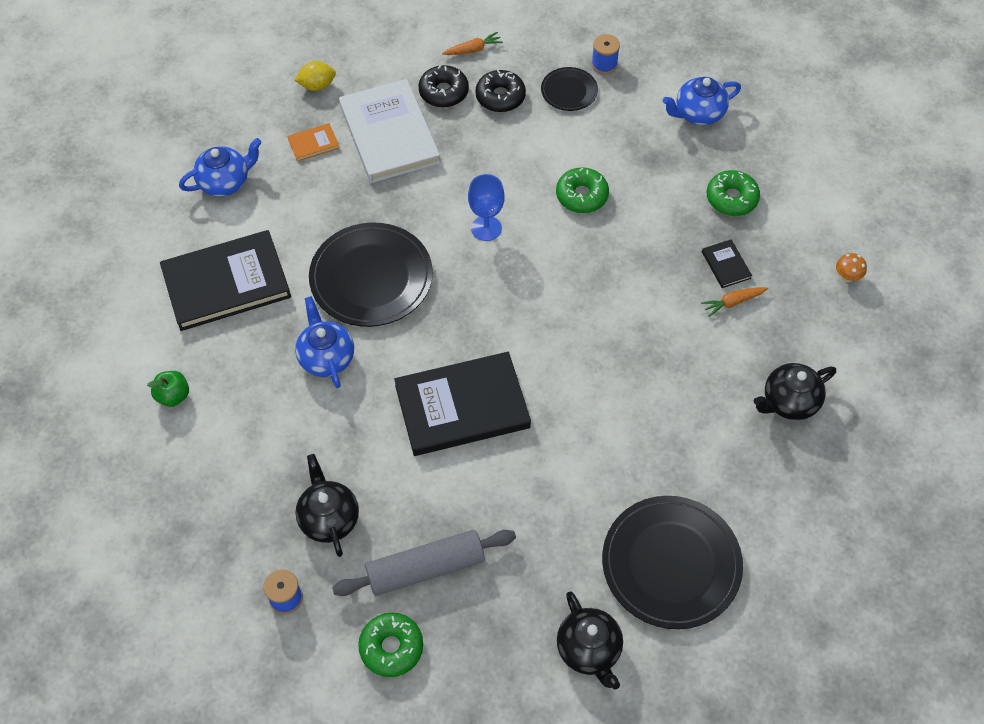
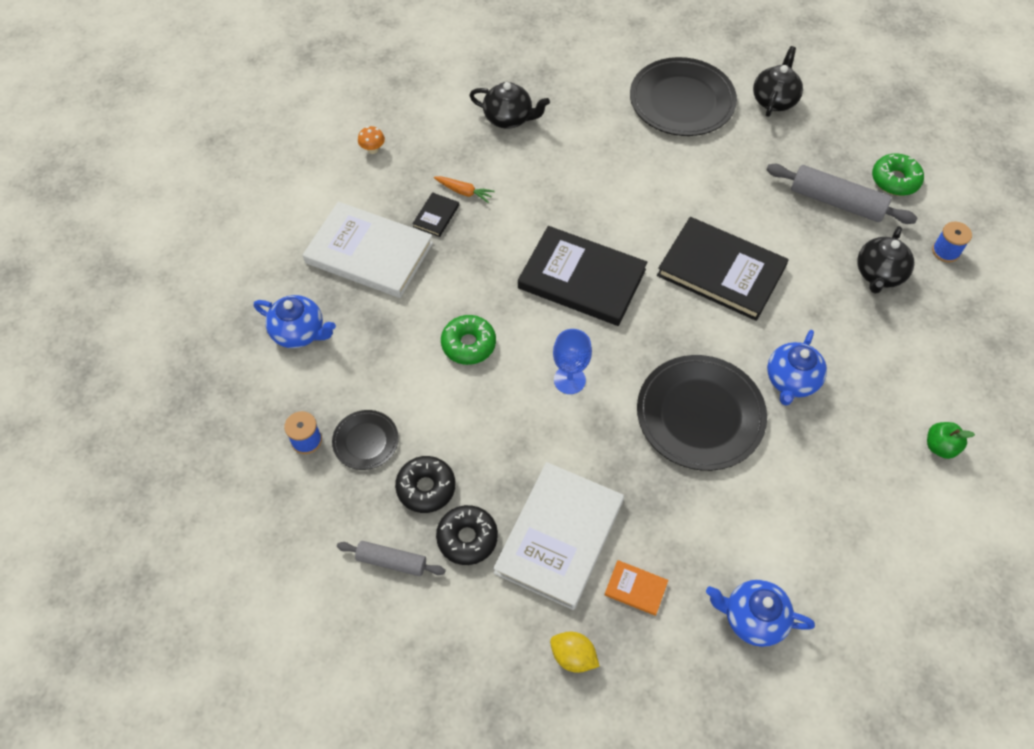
camera: 135 degrees left, 0 degrees up
black book [160,230,291,331] -> black book moved to [518,226,647,326]
orange carrot [442,32,503,55] -> grey rolling pin [337,541,445,576]
green donut [707,170,760,216] -> white book [303,202,433,298]

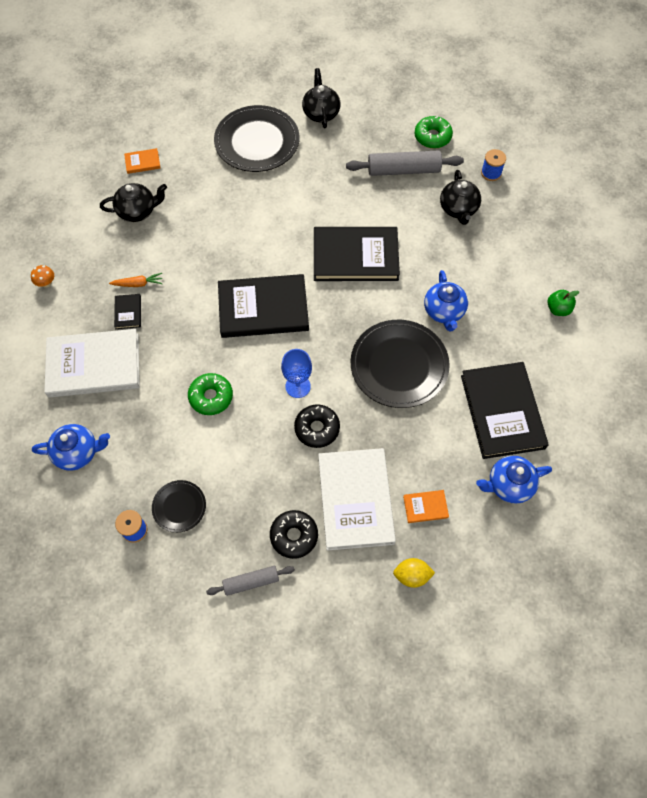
camera: 30 degrees left, 5 degrees up
black donut [395,456,455,513] -> black donut moved to [294,404,340,448]
none -> orange book [124,148,160,174]
none -> black book [461,362,549,459]

